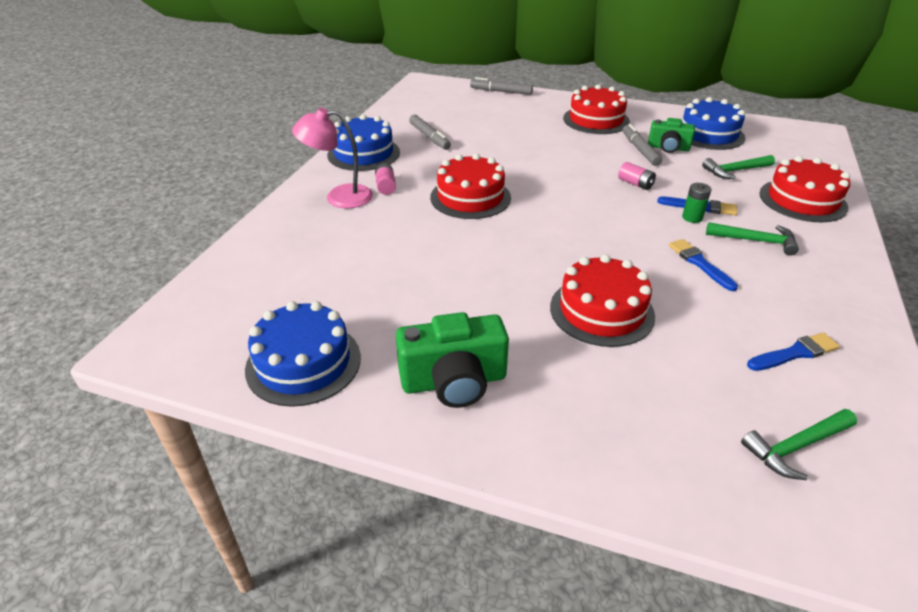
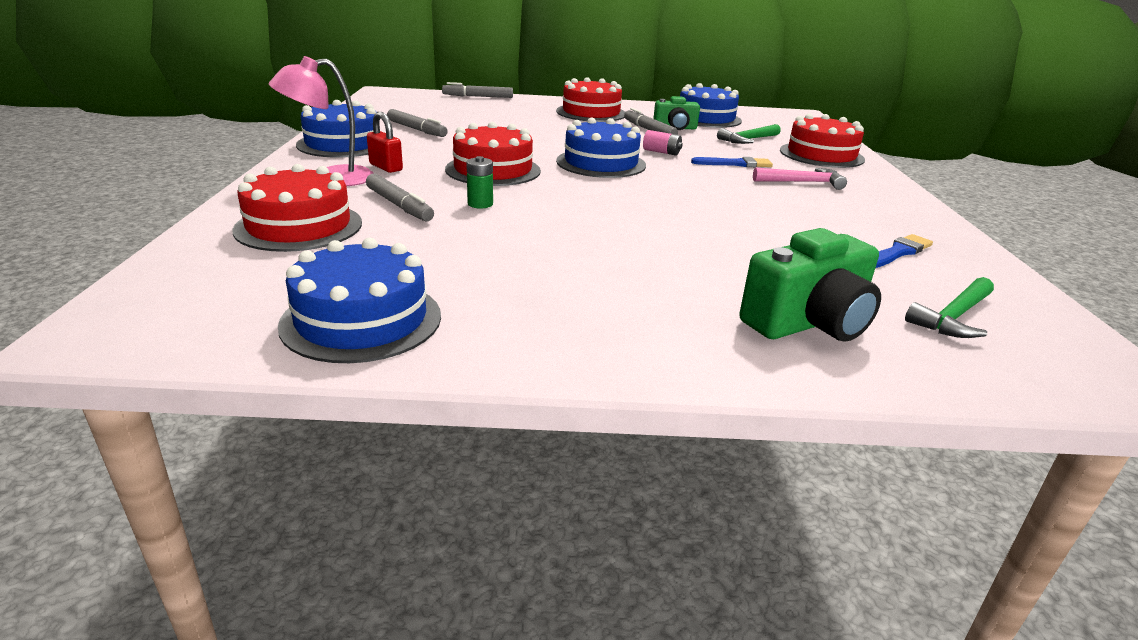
camera: 20 degrees left, 10 degrees down
pink battery [375,163,396,195] -> red padlock [367,112,403,173]
green camera [396,312,509,408] -> green camera moved to [739,228,881,342]
red cake [550,254,655,347] -> red cake moved to [232,164,362,252]
blue brush [669,239,738,291] -> none
green battery [682,183,711,223] -> green battery moved to [466,156,493,209]
green hammer [706,222,799,256] -> pink hammer [753,168,847,190]
none -> grey marker [366,173,434,221]
none -> blue cake [556,118,646,178]

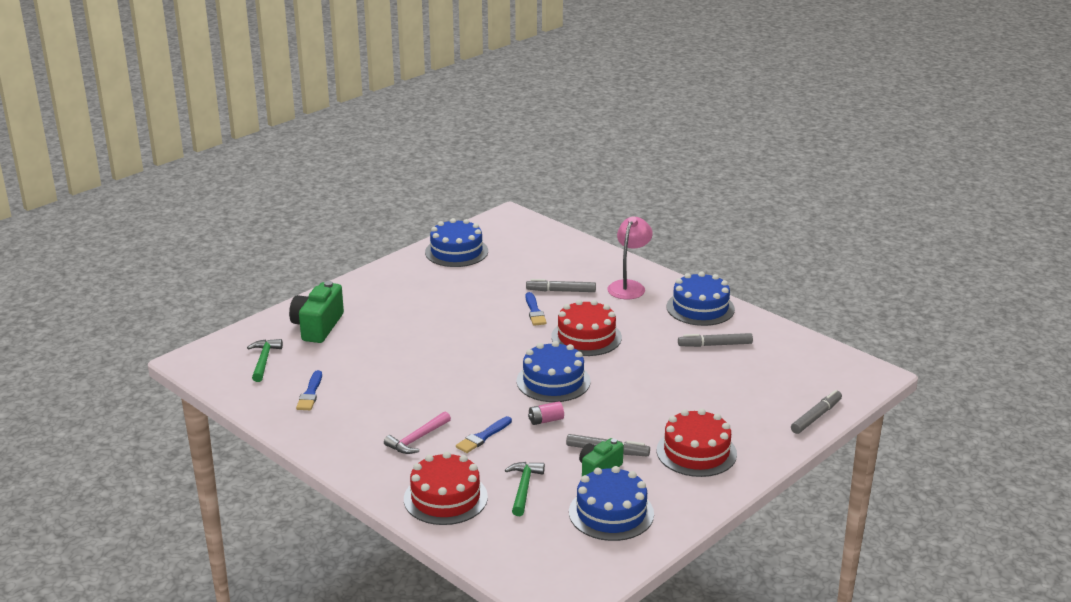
camera: 135 degrees right, 0 degrees up
red cake [232,164,362,252] -> none
red padlock [367,112,403,173] -> none
green battery [466,156,493,209] -> blue brush [525,292,547,326]

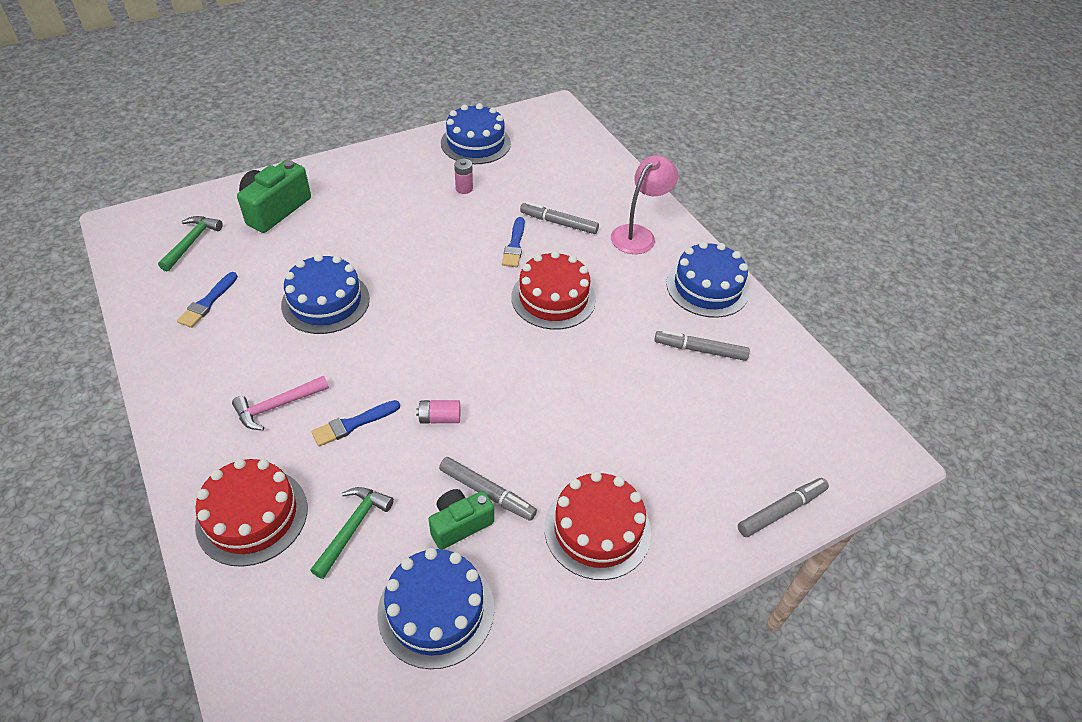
camera: 15 degrees right, 20 degrees up
blue cake [516,341,591,402] -> blue cake moved to [281,254,370,334]
none -> pink battery [454,159,473,194]

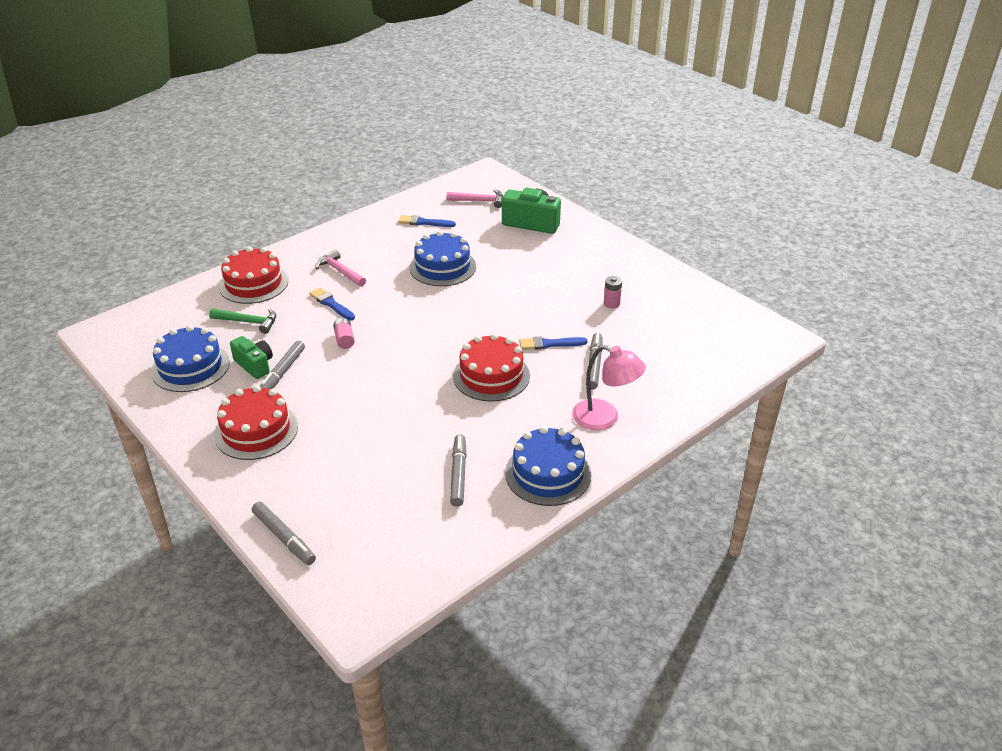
camera: 80 degrees right, 10 degrees down
green hammer [158,216,223,271] -> pink hammer [447,189,503,208]
blue cake [441,103,511,164] -> none

